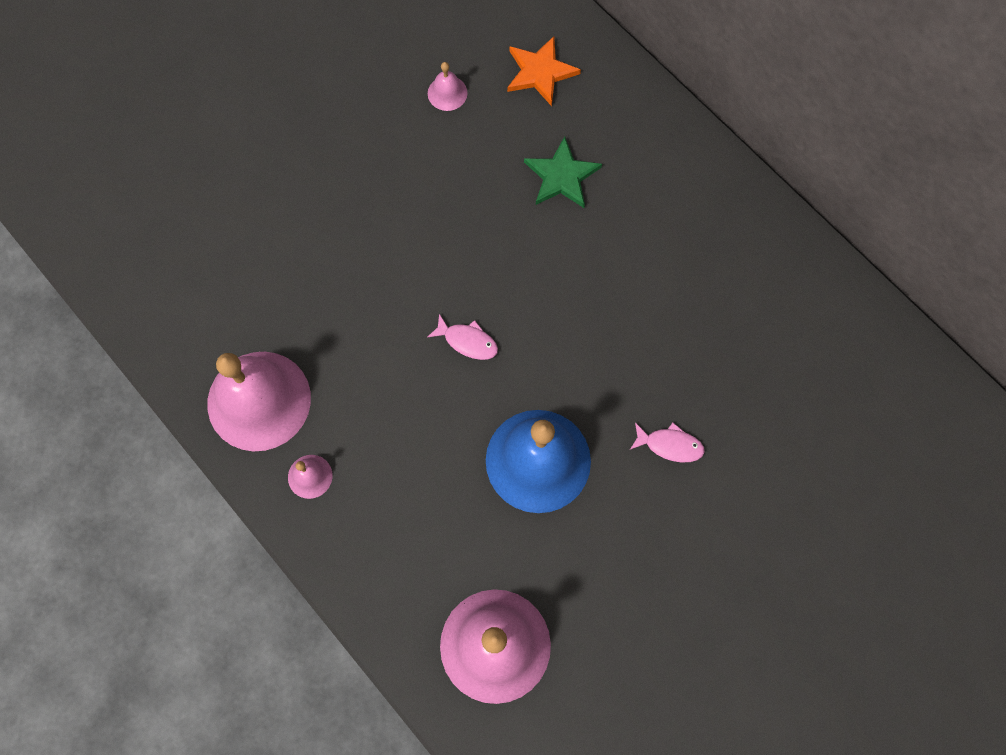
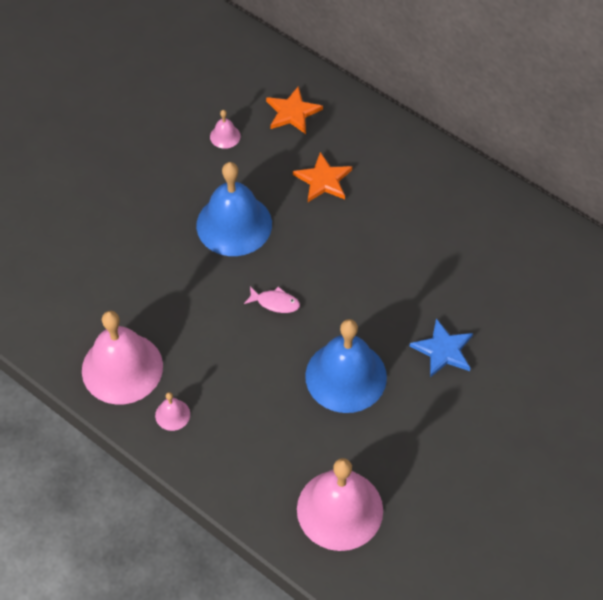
camera: 10 degrees left, 15 degrees down
green star [524,136,602,208] -> orange star [293,152,352,202]
pink fish [630,423,705,462] -> blue star [410,318,473,377]
none -> blue bell [196,162,272,256]

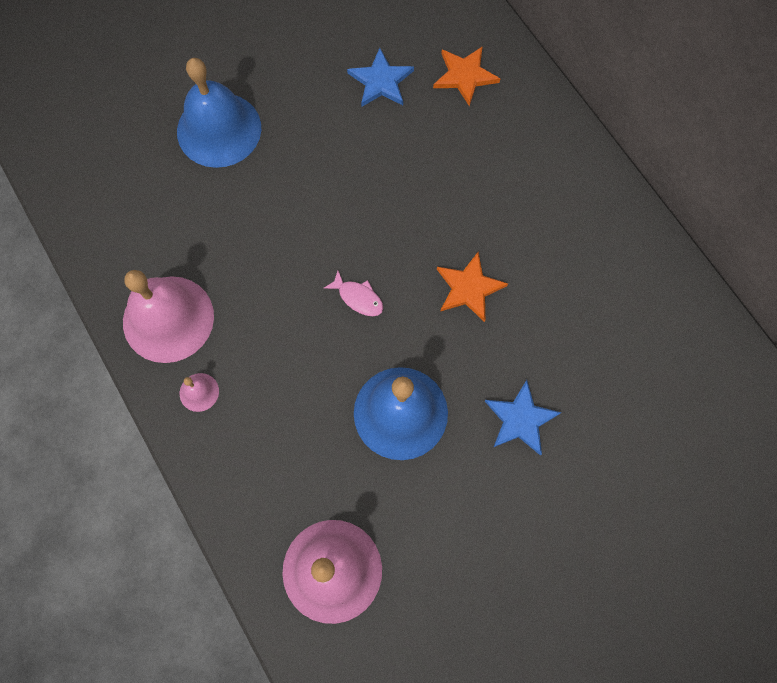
camera: 20 degrees right, 15 degrees up
blue bell [196,162,272,256] -> blue bell moved to [177,58,261,168]
pink bell [210,110,241,149] -> blue star [347,48,414,107]
orange star [293,152,352,202] -> orange star moved to [437,252,508,322]

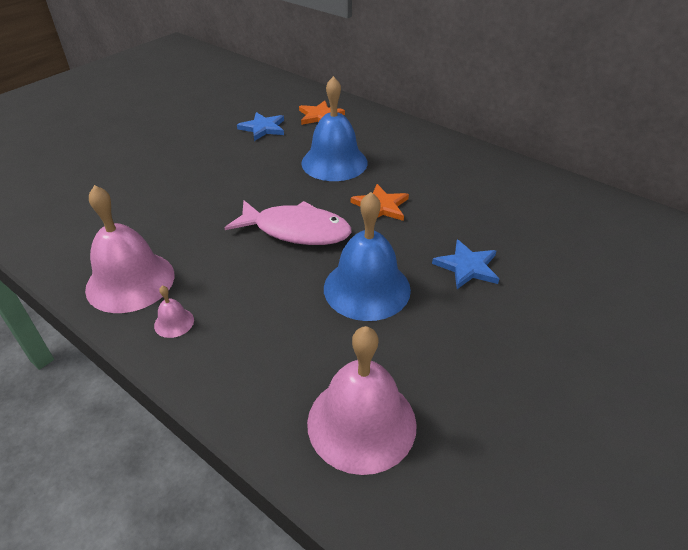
camera: 20 degrees left, 30 degrees down
blue bell [177,58,261,168] -> blue bell moved to [301,76,368,181]
pink fish [324,271,383,316] -> pink fish [225,200,352,245], size x2.27

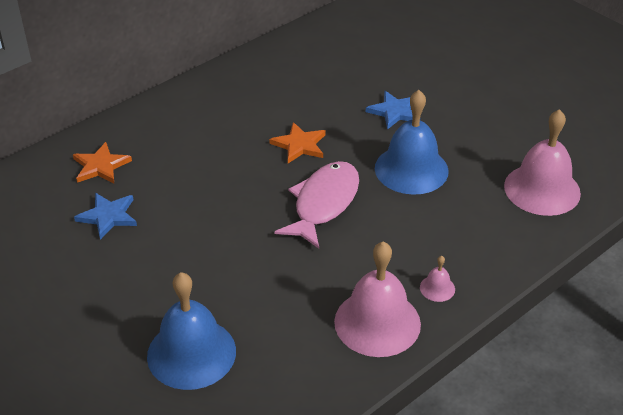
camera: 80 degrees left, 0 degrees up
blue bell [301,76,368,181] -> blue bell moved to [147,272,236,390]

